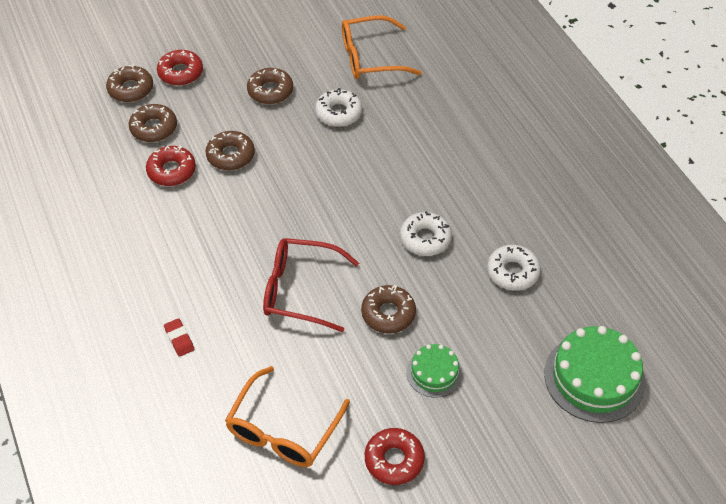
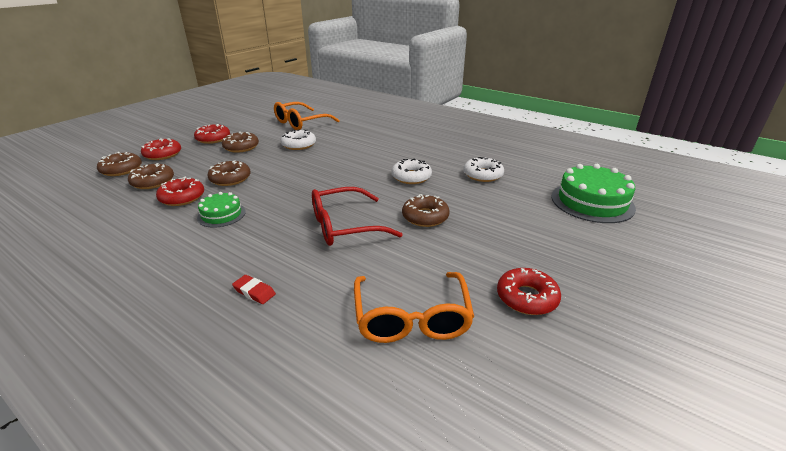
camera: 30 degrees left, 20 degrees down
green cake [407,344,462,398] -> green cake moved to [197,192,246,228]
none -> red donut [194,124,230,144]

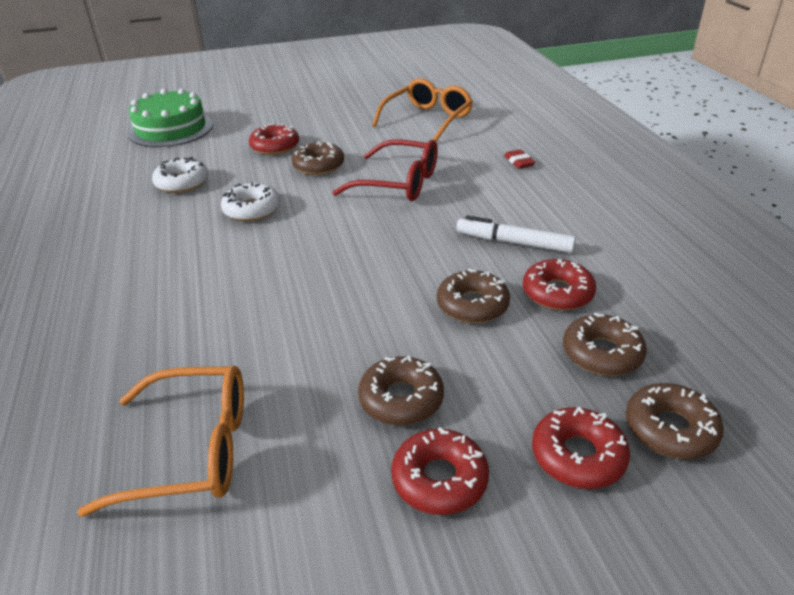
camera: 140 degrees left, 5 degrees up
green cake [197,192,246,228] -> white marker [456,215,576,253]
white donut [281,129,316,150] -> none
red donut [497,268,561,315] -> red donut moved to [249,123,299,155]

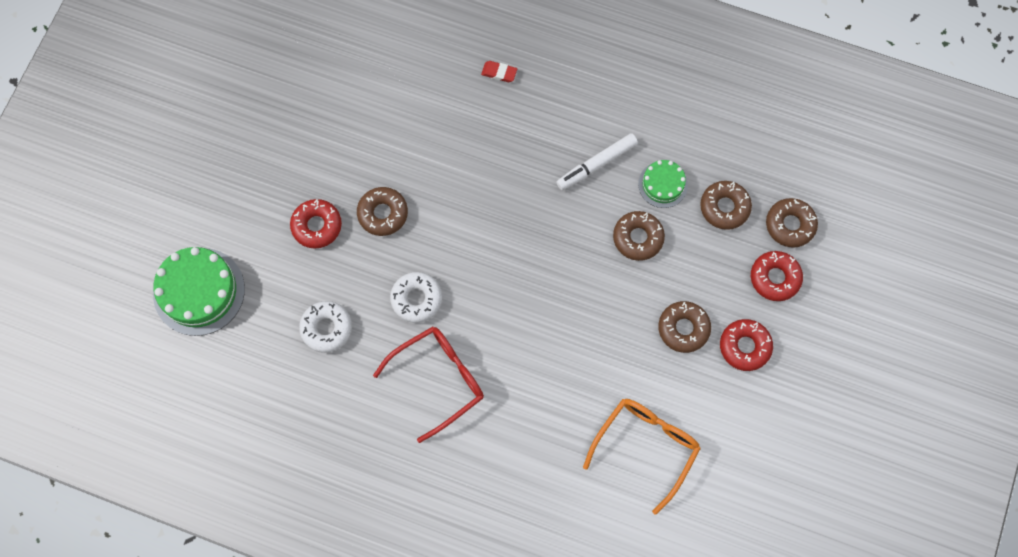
camera: 55 degrees left, 35 degrees up
red glasses [333,139,438,201] -> red glasses moved to [373,326,484,443]
orange glasses [372,78,473,142] -> none
red donut [523,259,596,311] -> green cake [638,160,688,208]

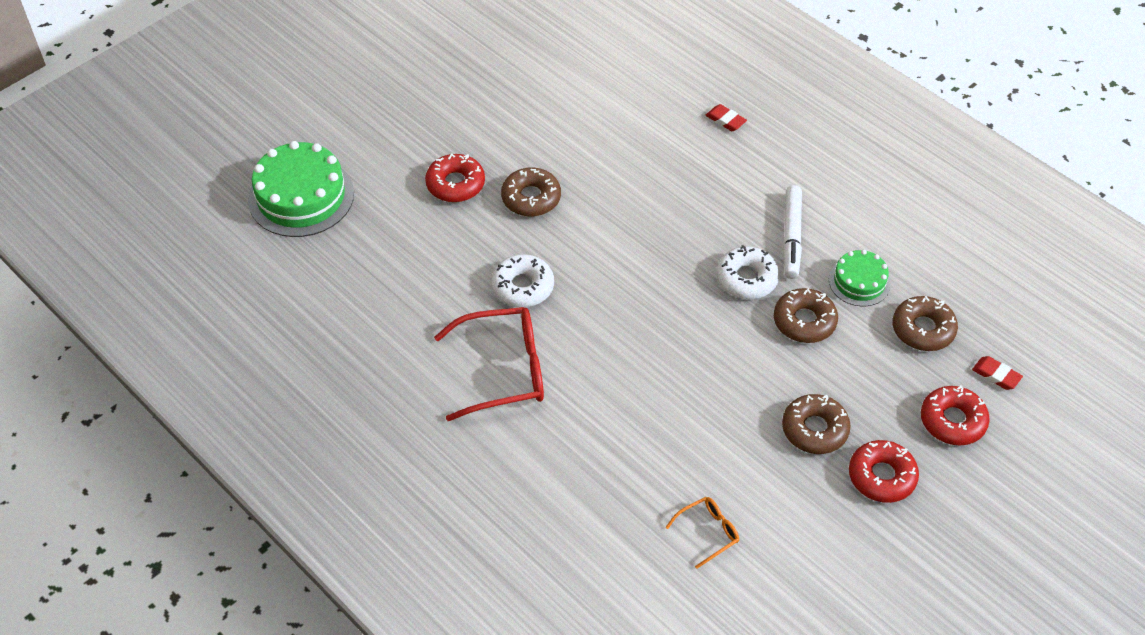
camera: 25 degrees right, 20 degrees down
white donut [299,301,352,353] -> white donut moved to [717,245,779,299]
white marker [556,133,638,190] -> white marker turned 75 degrees counterclockwise [783,185,802,279]
orange glasses [583,399,701,515] -> orange glasses [666,497,739,569], size x0.49
brown donut [766,198,818,248] -> red eraser [972,356,1023,390]

